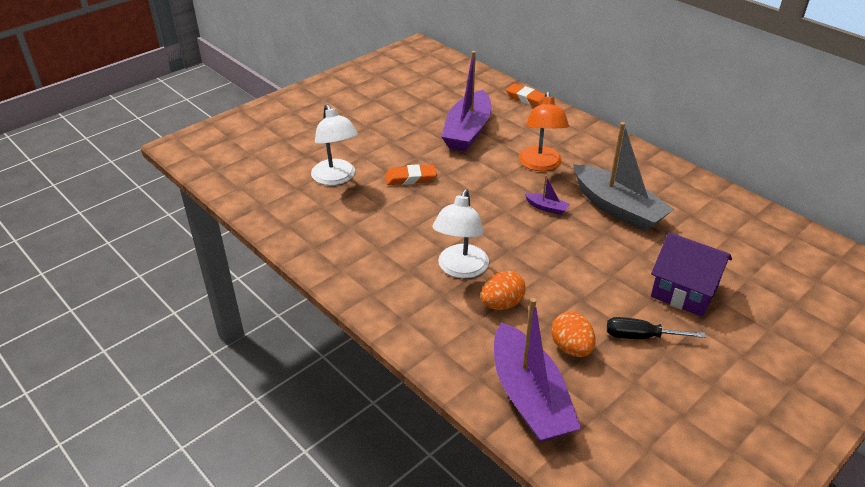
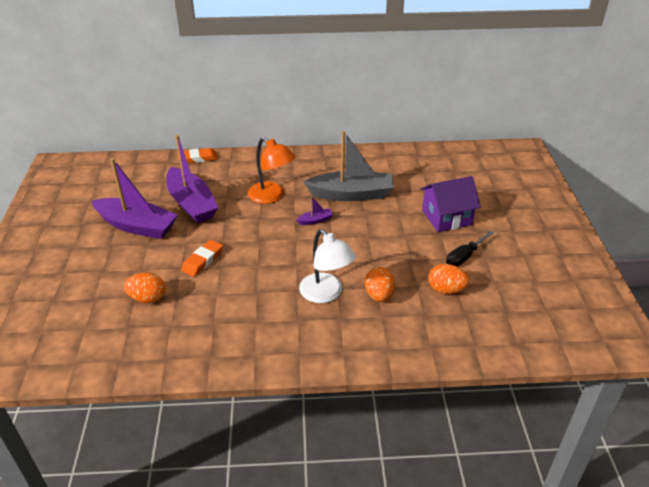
camera: 50 degrees left, 0 degrees up
white lamp [311,104,358,185] -> orange egg [124,273,166,303]
purple boat [494,298,581,443] -> purple boat moved to [91,158,178,239]

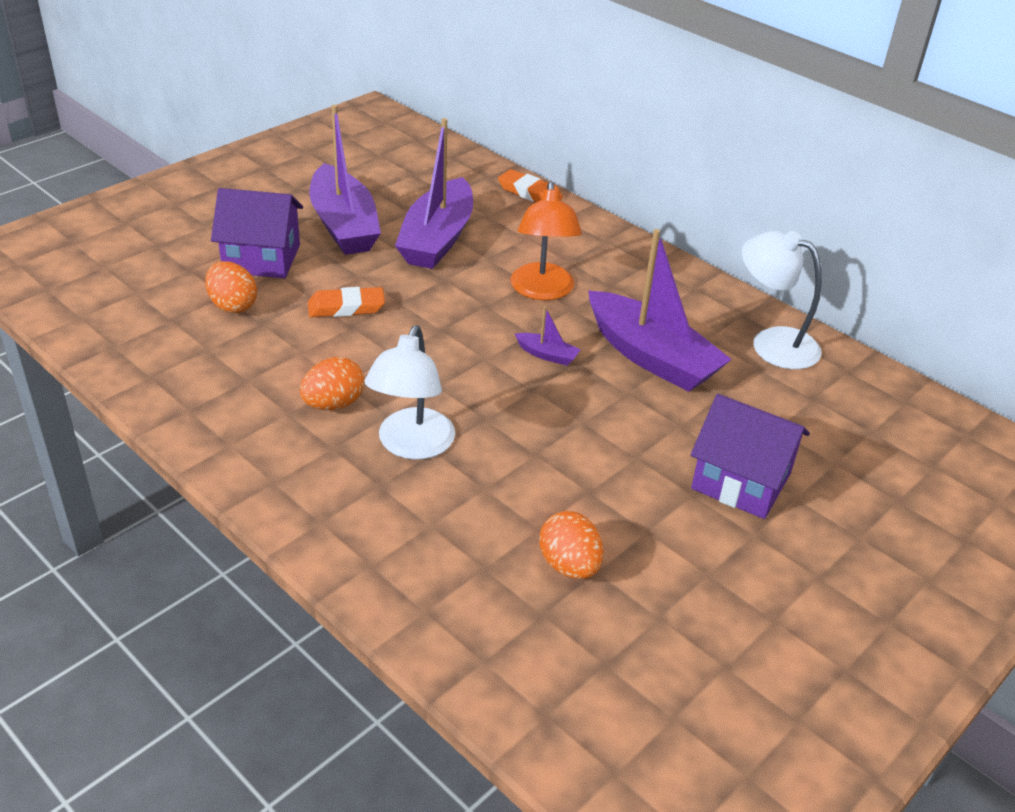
camera: 45 degrees right, 0 degrees up
grey boat [304,131,394,201] -> purple boat [588,229,732,392]
orange egg [365,267,395,302] -> orange egg moved to [300,357,365,410]
black screwdriver [446,231,494,266] -> none
none -> purple house [211,188,303,278]
none -> white lamp [742,231,822,369]

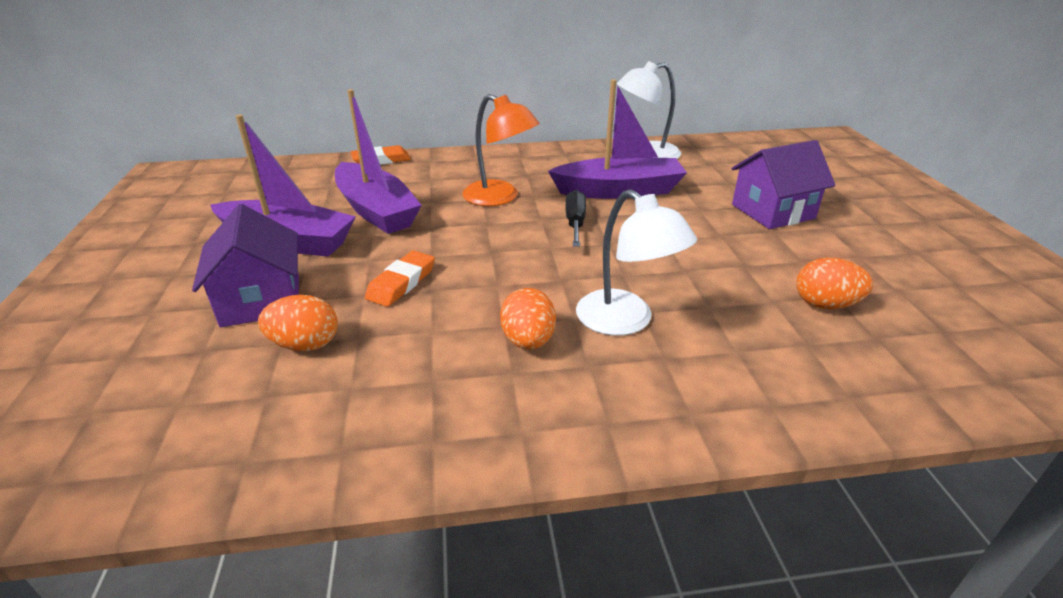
camera: 50 degrees left, 5 degrees down
purple house [211,188,303,278] -> purple house turned 60 degrees counterclockwise [192,204,299,327]
purple boat [515,306,581,366] -> black screwdriver [566,190,586,247]

